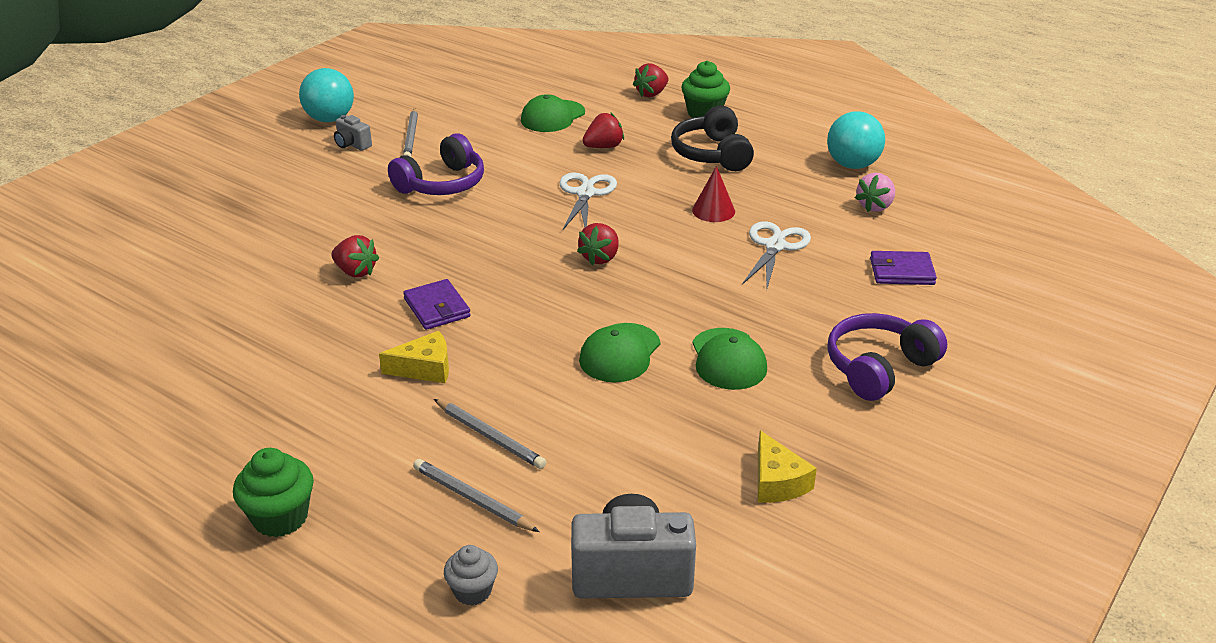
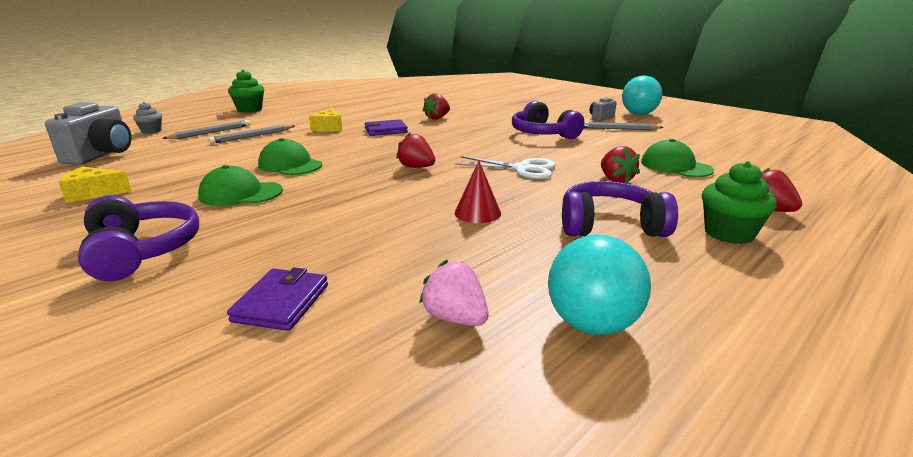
camera: 100 degrees right, 10 degrees down
black headphones [671,105,754,171] -> purple headphones [562,181,678,237]
white scissors [742,221,811,288] -> none

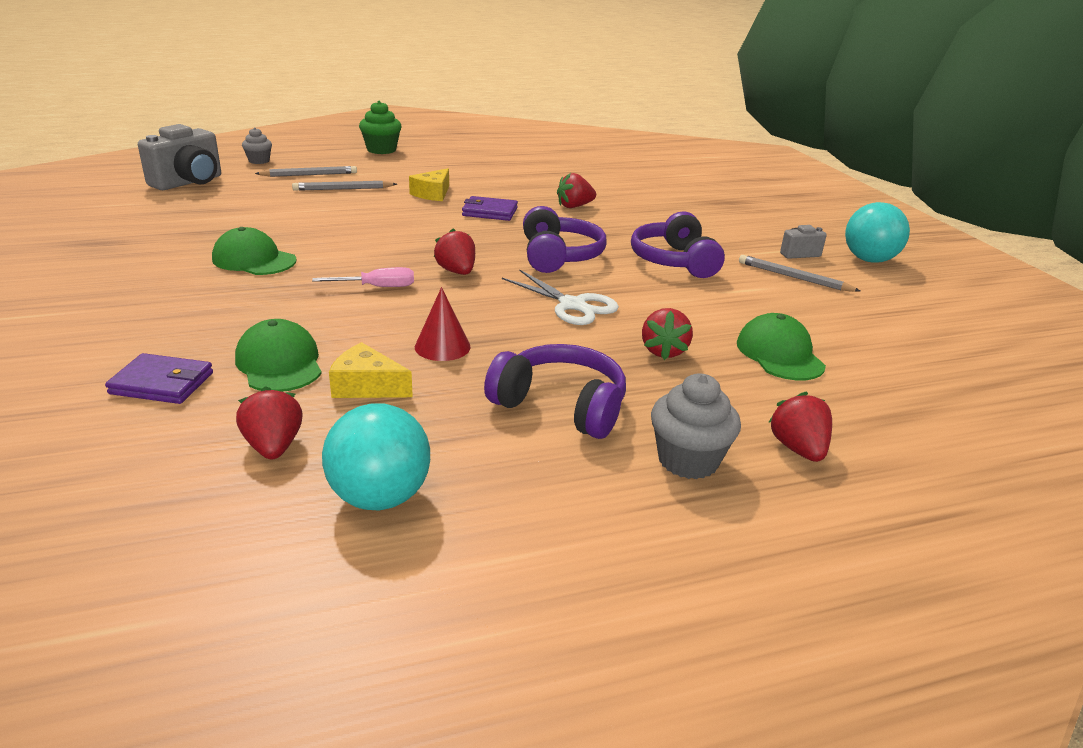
camera: 25 degrees right, 5 degrees up
yellow cheese [59,167,132,203] -> yellow cheese moved to [329,342,413,398]
purple headphones [78,195,199,281] -> purple headphones moved to [523,206,607,273]
purple wallet [227,267,328,331] -> purple wallet turned 60 degrees clockwise [105,353,213,404]
green cap [258,138,322,175] -> green cap moved to [235,319,322,392]
pink strawberry [419,260,489,326] -> red strawberry [236,386,303,459]
green cupcake [702,161,776,244] -> grey cupcake [651,373,741,479]
none -> pink screwdriver [312,267,414,287]

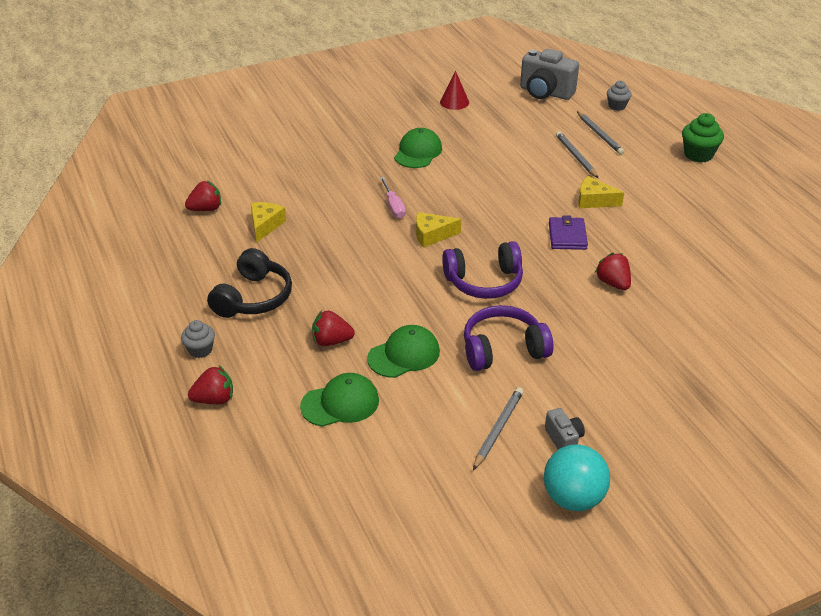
camera: 85 degrees right, 10 degrees up
purple wallet [105,353,213,404] -> none
green cap [235,319,322,392] -> green cap moved to [367,325,440,378]
turquoise ball [322,403,430,510] -> none
red cone [415,287,471,361] -> red cone moved to [440,71,469,110]
red strawberry [434,228,475,275] -> yellow cheese [416,212,461,248]
purple headphones [484,344,626,439] -> black headphones [207,248,292,318]
white scissors [502,270,619,325] -> none
grey cupcake [651,373,741,479] -> grey cupcake [181,320,215,358], size x0.65

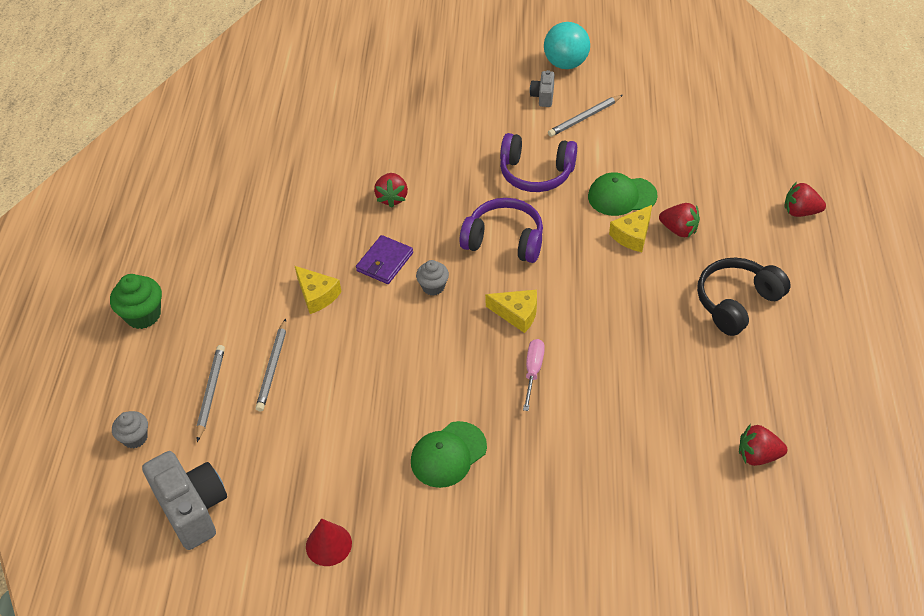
camera: 150 degrees left, 10 degrees up
grey cupcake [181,320,215,358] -> grey cupcake moved to [416,260,449,296]
yellow cheese [251,202,286,243] -> yellow cheese moved to [609,205,652,252]
green cap [300,373,379,427] -> none

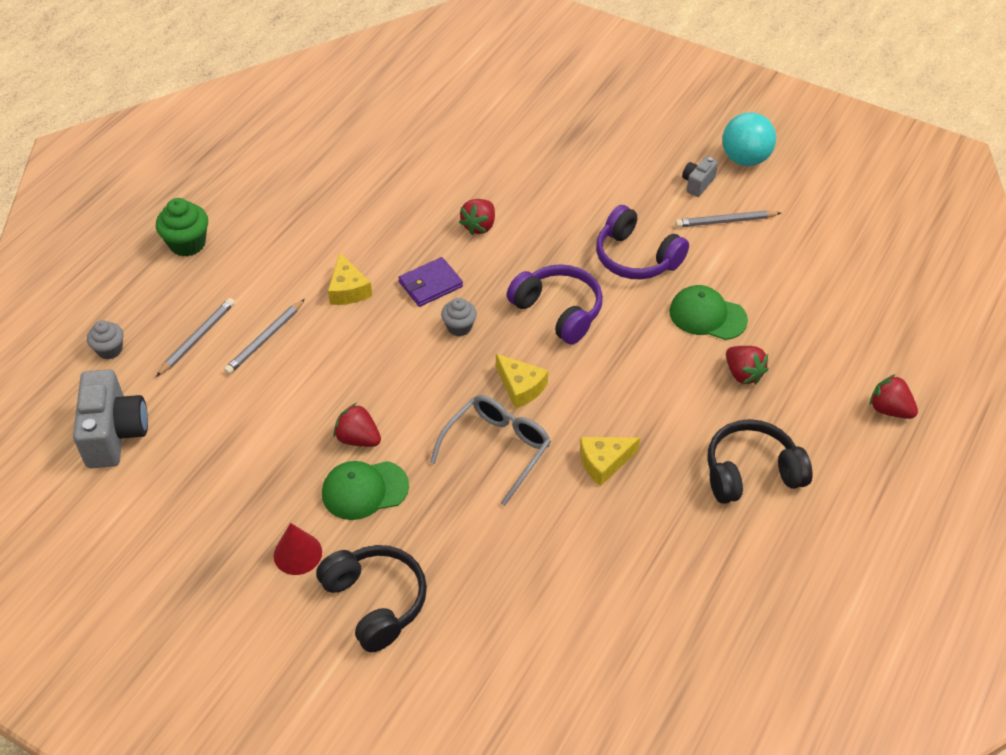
camera: 25 degrees right, 0 degrees up
red cone [306,519,352,566] -> red cone moved to [274,523,322,575]
pink screwdriver [523,339,545,411] -> grey glasses [430,395,551,506]
yellow cheese [609,205,652,252] -> yellow cheese moved to [580,437,640,486]
red strawberry [739,424,787,466] -> red strawberry moved to [333,403,381,447]
none -> black headphones [316,545,427,652]

